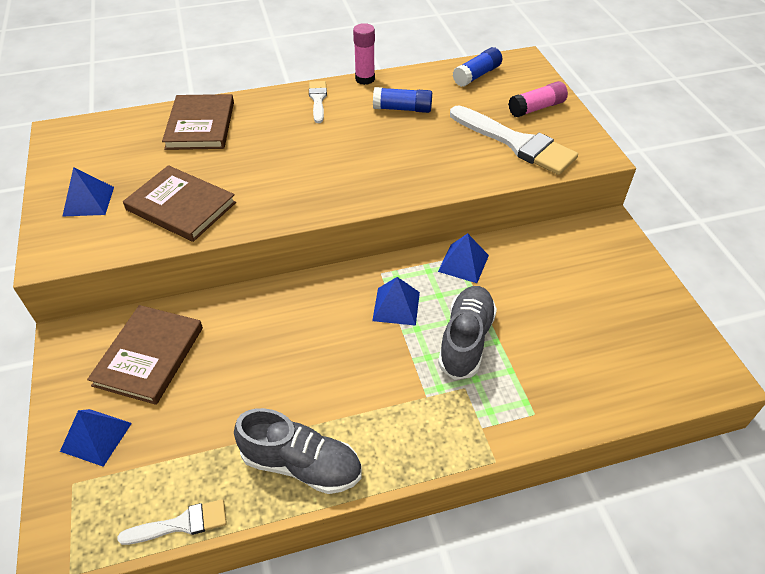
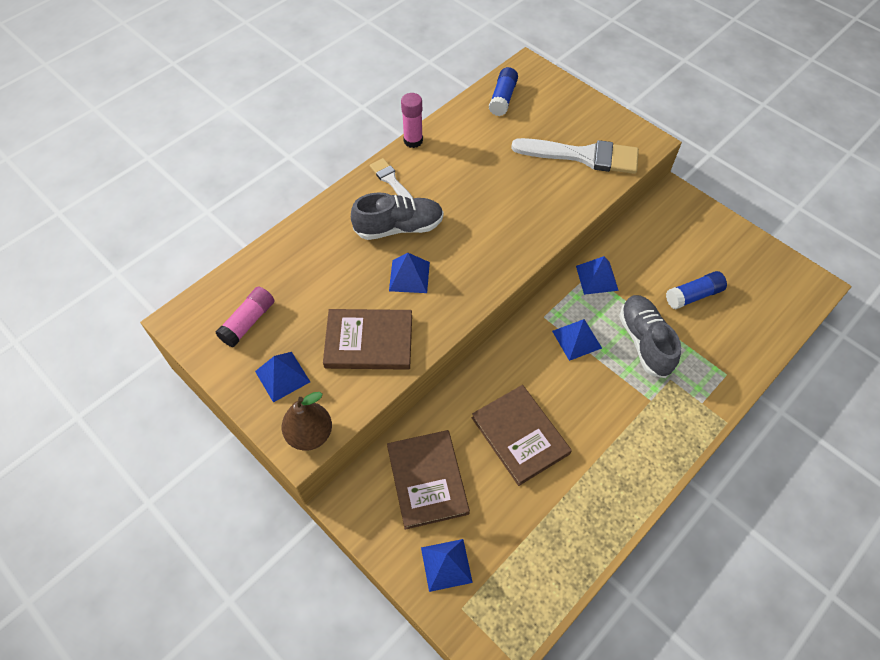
camera: 30 degrees left, 10 degrees up
white brush [118,499,227,545] -> none
brown book [162,94,234,150] -> brown book moved to [472,385,572,486]
grey shoe [234,408,362,494] -> grey shoe moved to [351,192,444,240]
blue glue stick [373,87,432,113] -> blue glue stick moved to [666,271,727,309]
pink glue stick [508,81,568,117] -> pink glue stick moved to [215,286,274,347]
none -> brown pear [282,392,332,451]
none -> blue pyramid [389,253,430,293]

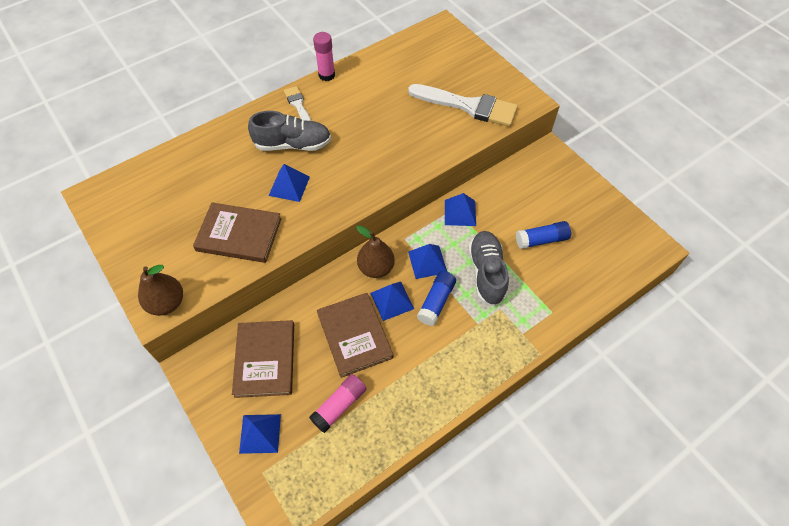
camera: 10 degrees right, 0 degrees up
pink glue stick [215,286,274,347] -> pink glue stick moved to [309,374,367,433]
blue pyramid [255,352,310,403] -> blue pyramid moved to [370,282,414,321]
blue glue stick [489,67,518,116] -> blue glue stick moved to [417,271,456,326]
none -> brown pear [356,225,395,278]

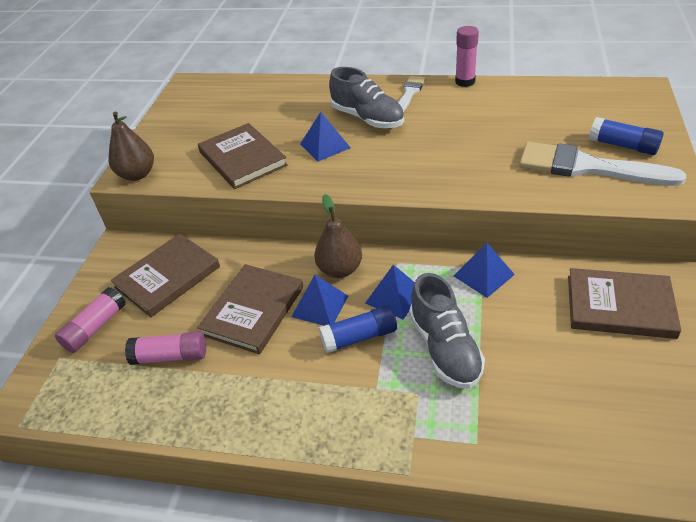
camera: 50 degrees right, 15 degrees down
blue pyramid [239,414,281,454] -> pink glue stick [55,287,126,353]
white brush [408,84,518,127] -> white brush turned 135 degrees clockwise [519,142,686,186]
grey shoe [468,231,509,306] -> grey shoe turned 120 degrees clockwise [409,273,485,389]
blue glue stick [516,221,571,249] -> blue glue stick moved to [589,117,663,155]
none -> brown book [568,268,681,339]

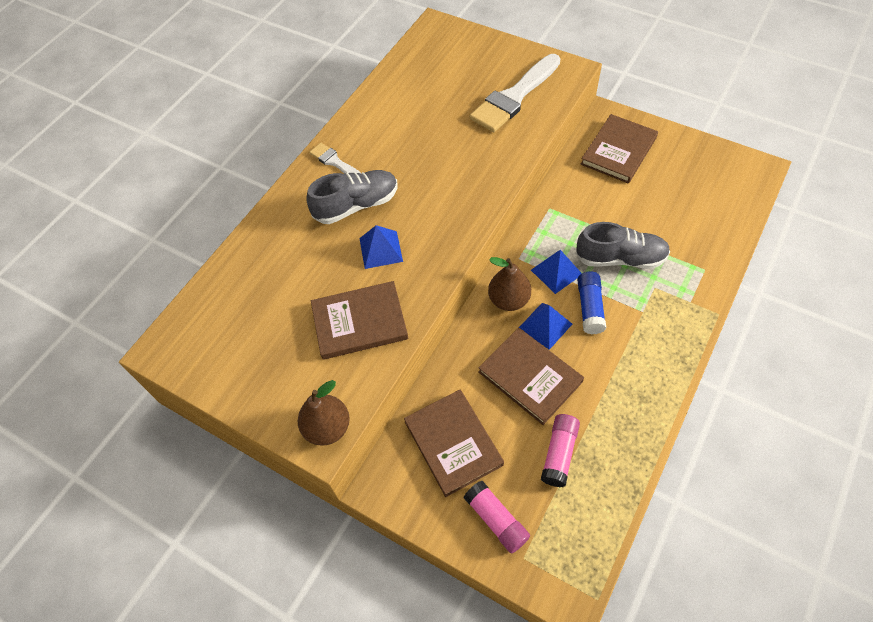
camera: 70 degrees left, 15 degrees up
blue pyramid [454,243,515,298] -> none
pink glue stick [455,26,479,87] -> none
blue glue stick [589,117,663,155] -> none

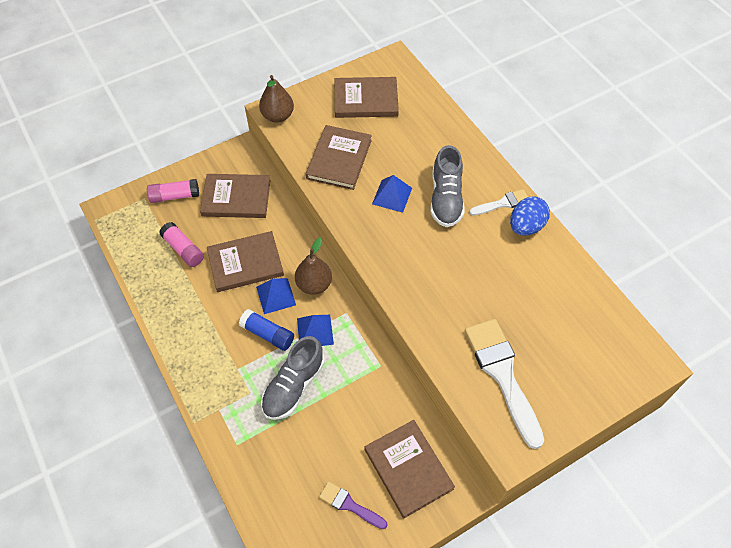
camera: 115 degrees right, 0 degrees up
none -> purple brush [319,481,387,529]
none -> brown book [335,77,399,118]
none -> blue egg [510,196,550,236]

